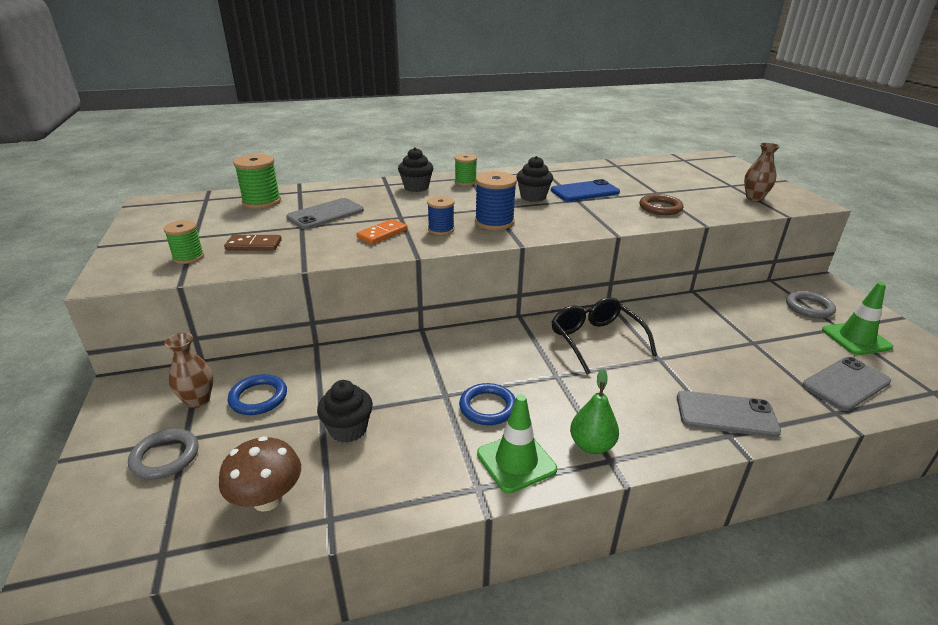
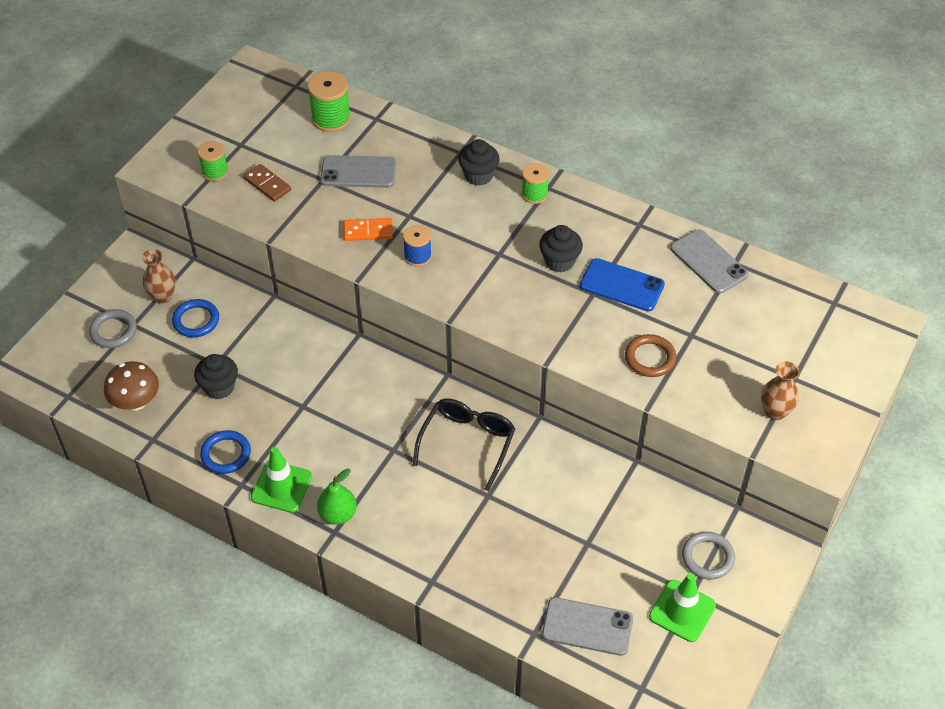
camera: 45 degrees right, 20 degrees up
blue ring [459,383,516,425] -> blue ring moved to [200,430,251,474]
blue spool [475,171,517,230] -> none
grey phone [677,391,781,437] -> grey phone moved to [670,229,748,294]

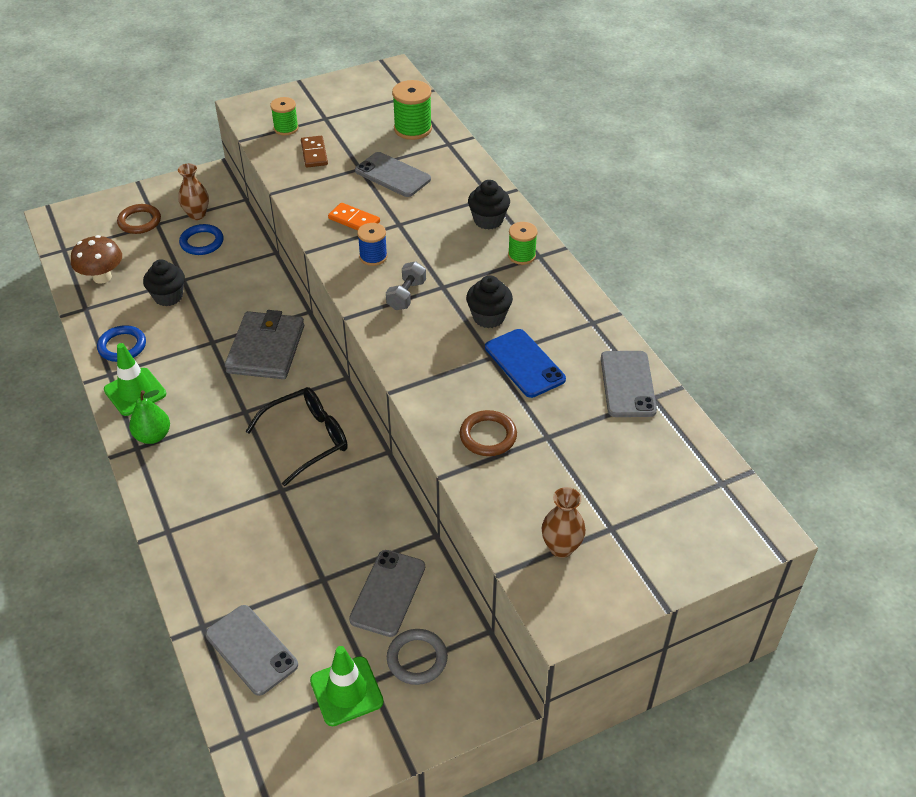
camera: 35 degrees right, 5 degrees down
grey ring [89,309,137,348] -> brown ring [117,204,161,234]
none -> grey wallet [225,310,304,379]
none -> grey phone [349,550,425,637]
none -> grey dumbbell [386,261,426,310]

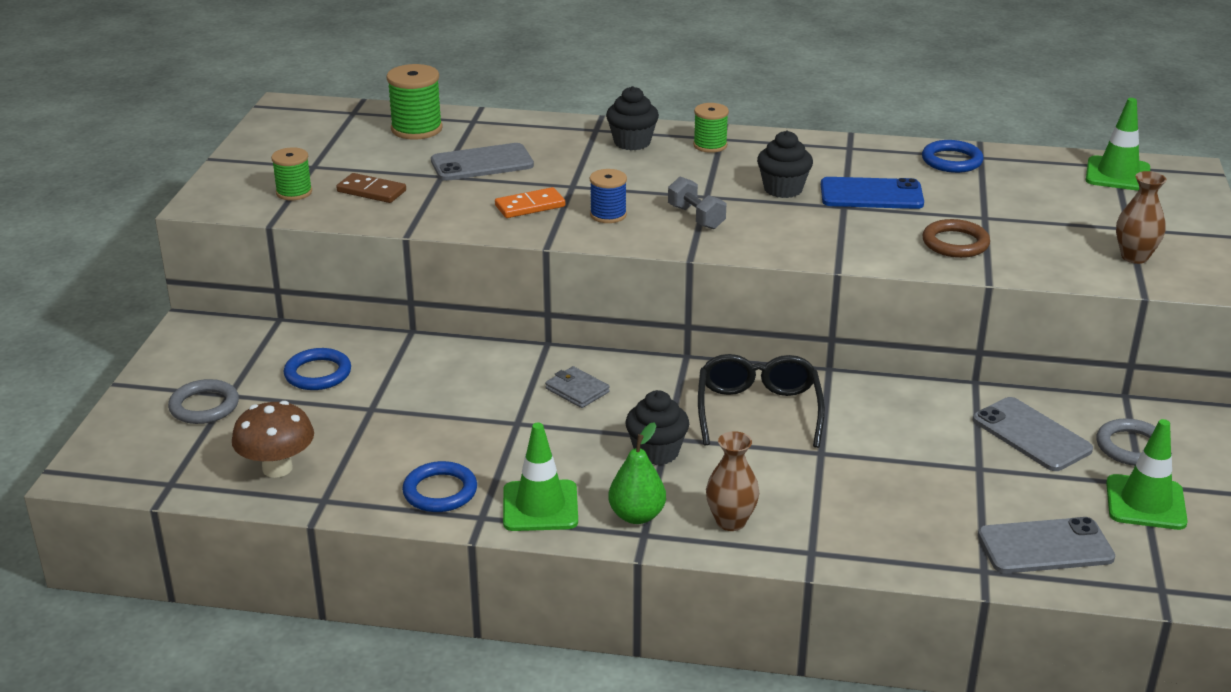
camera: 55 degrees left, 15 degrees down
brown ring [117,204,161,234] -> grey ring [168,379,239,424]
black cupcake [143,259,185,306] -> black cupcake moved to [625,390,689,465]
brown vase [178,164,209,220] -> brown vase moved to [706,431,759,531]
grey wallet [225,310,304,379] -> grey wallet [545,366,610,408], size x0.47
grey phone [601,351,657,417] -> blue ring [922,140,983,173]
none -> green traffic cone [1086,98,1150,191]

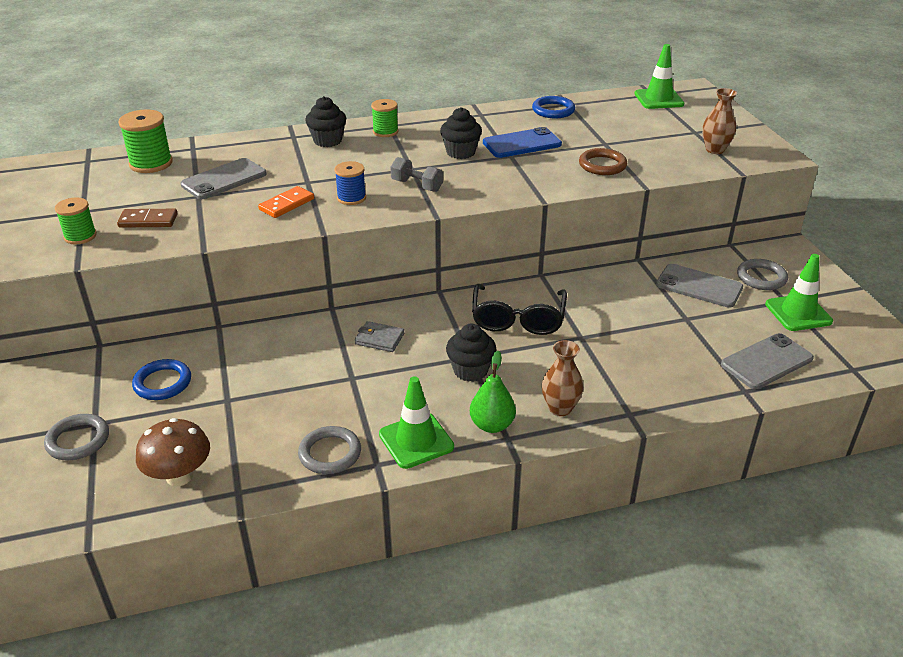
camera: 25 degrees left, 5 degrees up
blue ring [402,461,477,512] -> grey ring [298,426,361,474]
black glasses [698,354,825,448] -> black glasses turned 150 degrees counterclockwise [472,284,567,335]

